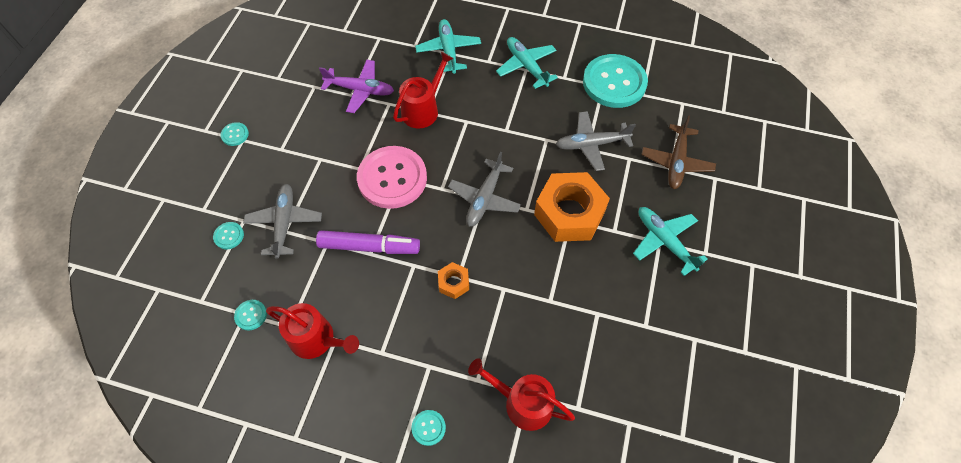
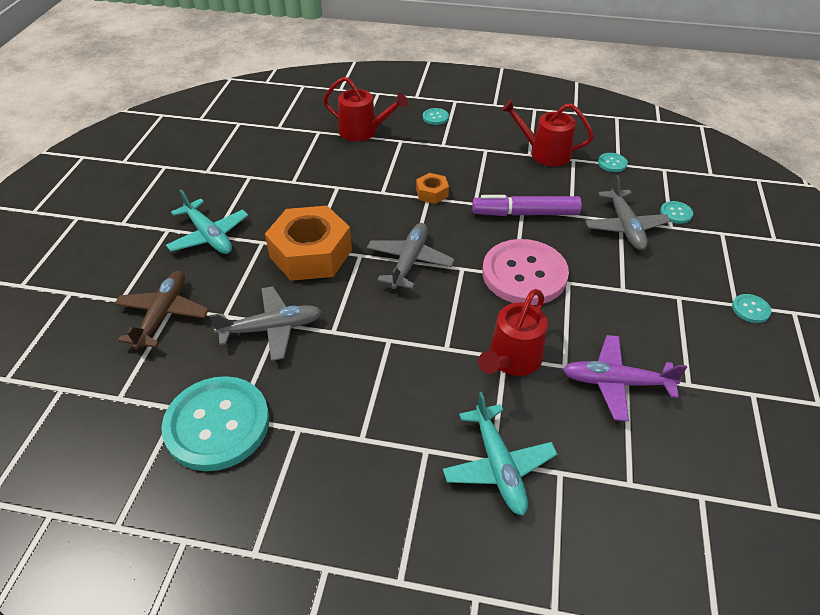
camera: 175 degrees right, 15 degrees down
turquoise plane [496,37,558,89] -> none

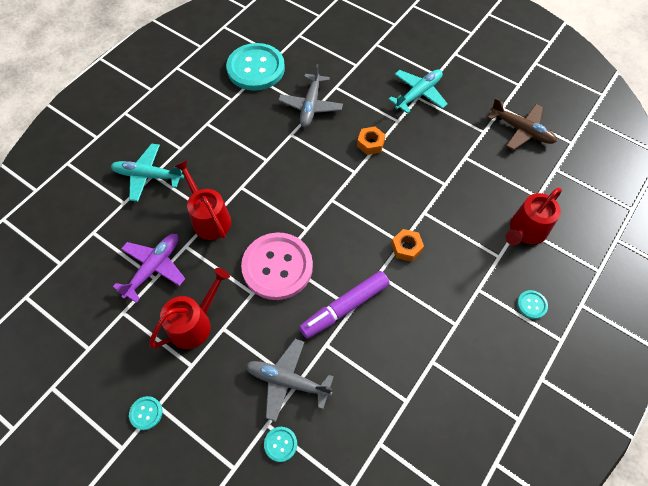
camera: 115 degrees right, 15 degrees up
brown plane [114,271,209,349] -> brown plane moved to [488,98,557,150]
turquoise plane [166,190,248,254] -> turquoise plane turned 150 degrees clockwise [388,69,448,114]
orange nut [265,206,352,281] -> orange nut [357,126,385,155], size x0.46
grey plane [367,223,455,289] -> none
purple marker [472,195,582,216] -> purple marker turned 150 degrees counterclockwise [299,271,390,339]
red watering can [501,99,594,166] -> red watering can moved to [149,268,230,349]
turquoise button [598,153,628,172] -> none

